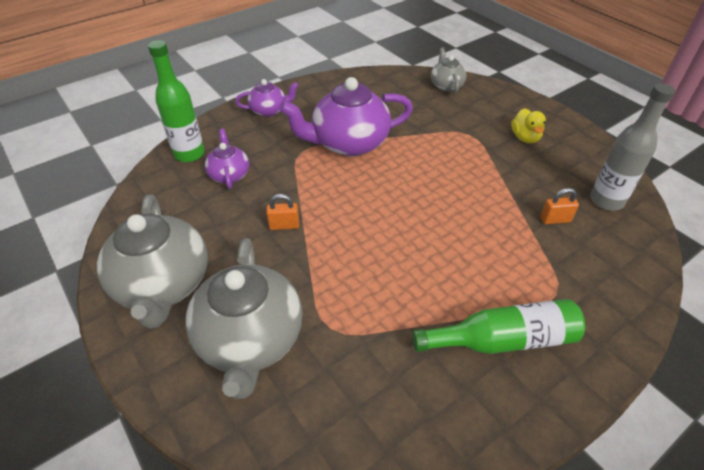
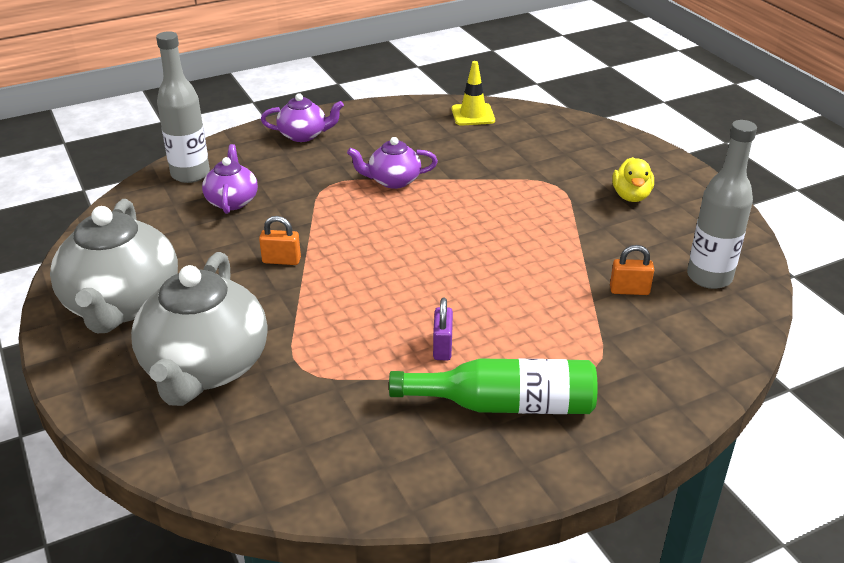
camera: 10 degrees right, 10 degrees down
green bottle [148,40,205,162] -> grey bottle [156,31,210,183]
purple teapot [279,77,413,156] -> purple teapot [347,137,438,189], size x0.52
grey teapot [431,47,467,93] -> none
none -> purple padlock [433,298,453,360]
none -> yellow traffic cone [452,61,495,125]

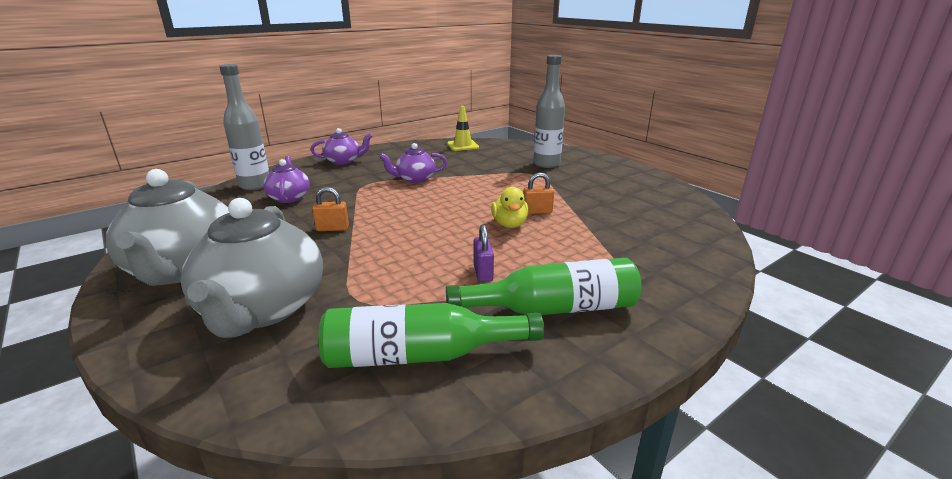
camera: 10 degrees left, 10 degrees down
orange padlock [610,245,654,295] -> orange padlock moved to [523,173,554,214]
yellow duck [612,157,654,202] -> yellow duck moved to [491,187,529,228]
grey bottle [687,120,757,289] -> grey bottle moved to [533,55,565,168]
none -> green bottle [318,303,544,368]

